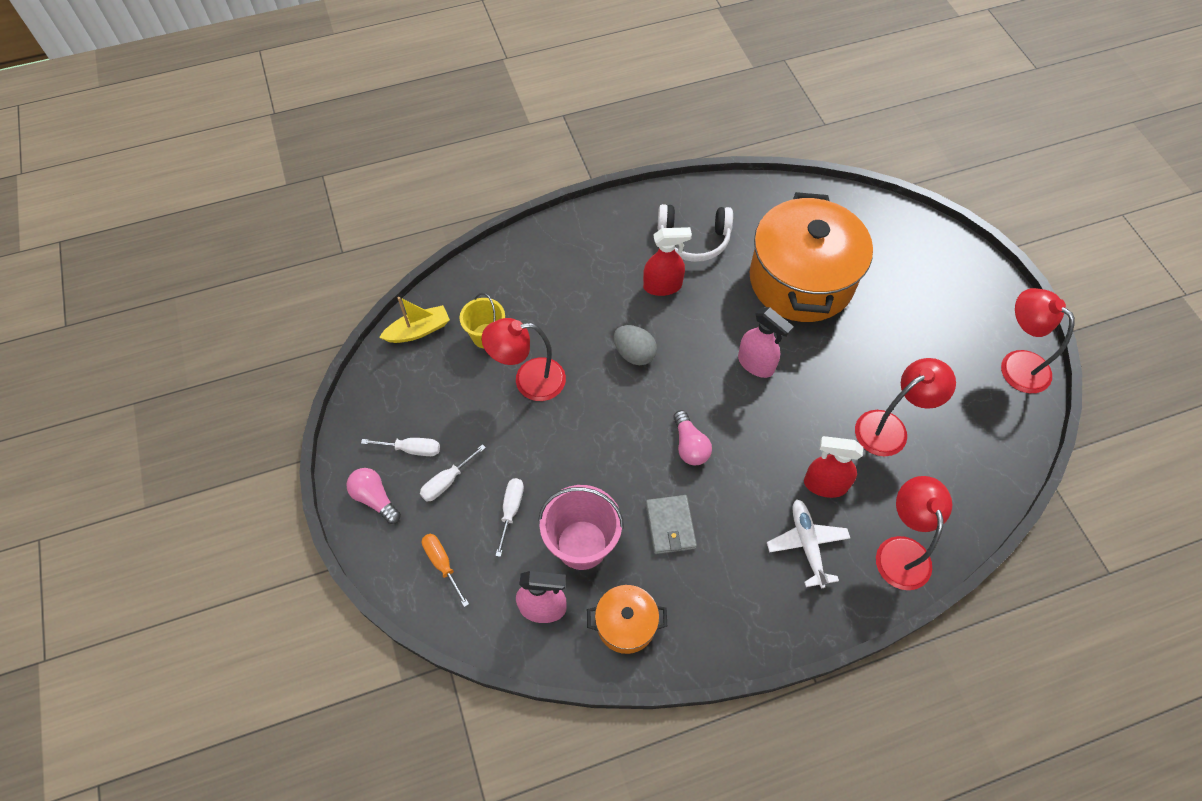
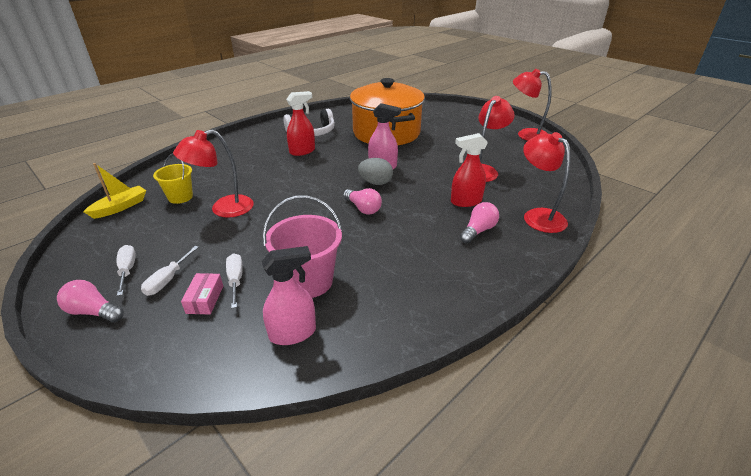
camera: 25 degrees left, 25 degrees down
white screwdriver [361,438,440,456] -> white screwdriver turned 90 degrees counterclockwise [116,245,136,296]
orange screwdriver [422,533,469,607] -> none
orange pot [587,585,667,654] -> none
grey egg [613,325,657,365] -> grey egg moved to [358,158,393,185]
grey wallet [646,495,697,554] -> none
white plane [767,499,850,588] -> pink light bulb [460,202,499,243]
none -> pink box [181,273,223,314]

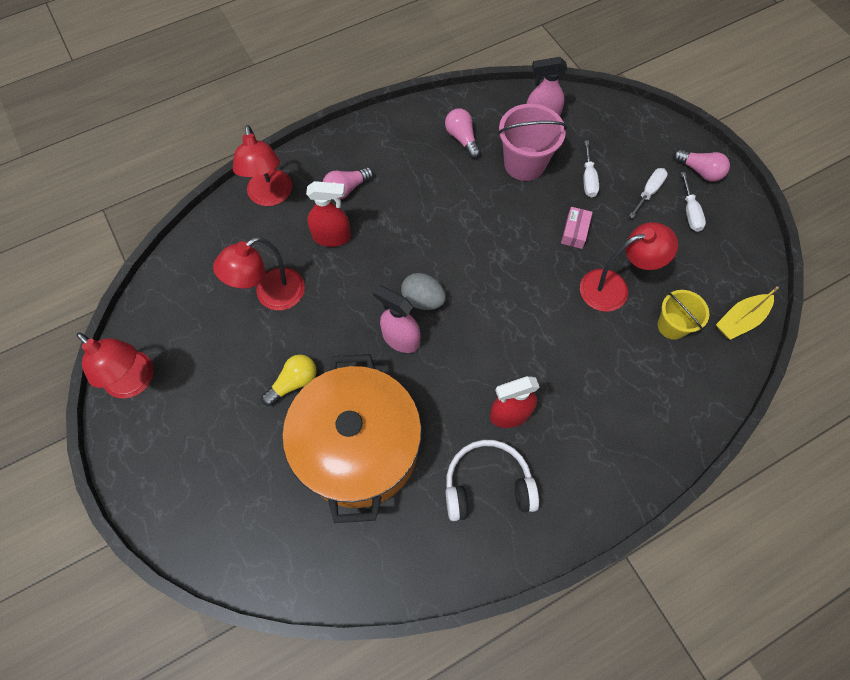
camera: 165 degrees left, 30 degrees up
pink box [181,273,223,314] -> pink box moved to [561,207,593,249]
pink light bulb [343,188,382,215] -> pink light bulb moved to [445,108,481,159]
none -> yellow light bulb [261,354,317,406]

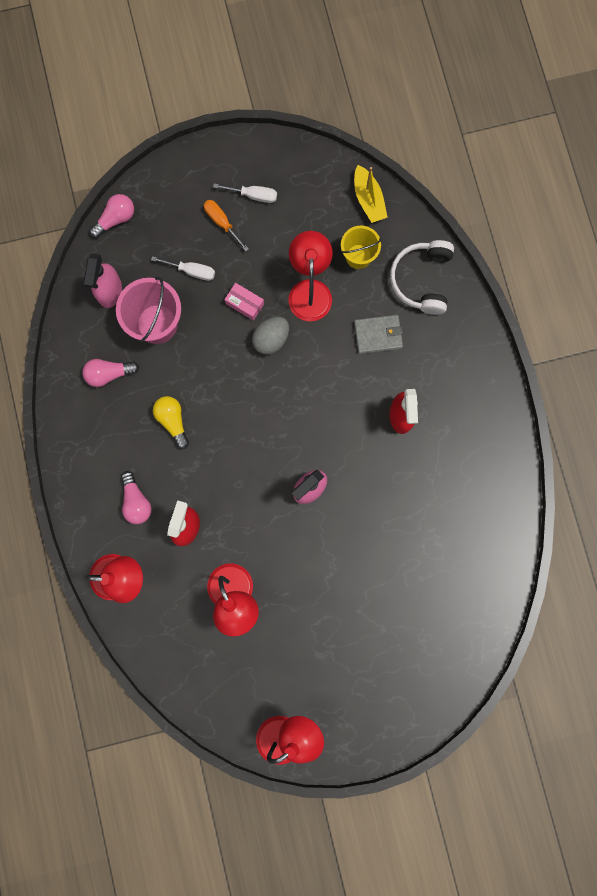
camera: 75 degrees left, 15 degrees up
yellow light bulb [261,354,317,406] -> yellow light bulb moved to [153,396,189,449]
orange pot [282,354,422,523] -> none
grey egg [401,273,446,310] -> grey egg moved to [252,317,289,355]
white headphones [446,440,539,521] -> white headphones moved to [390,240,454,315]
white screwdriver [629,168,668,218] -> orange screwdriver [204,200,249,251]
pink light bulb [673,149,730,182] -> pink light bulb moved to [89,194,134,238]
none -> grey wallet [354,315,403,354]

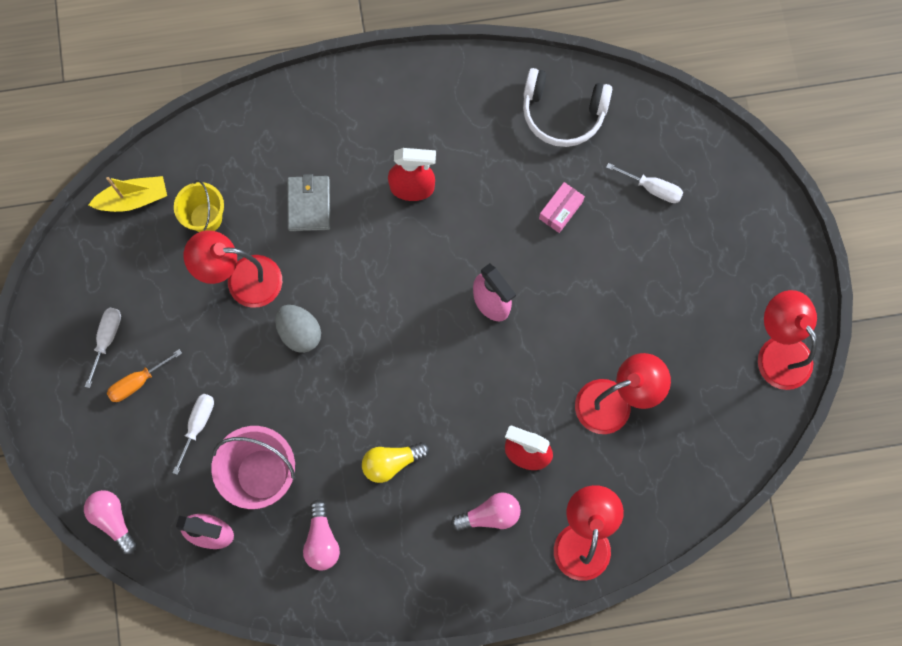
camera: 85 degrees left, 5 degrees down
pink box [224,283,264,321] -> pink box moved to [539,182,585,233]
white headphones [390,240,454,315] -> white headphones moved to [523,68,612,147]
none -> white screwdriver [606,163,683,203]

